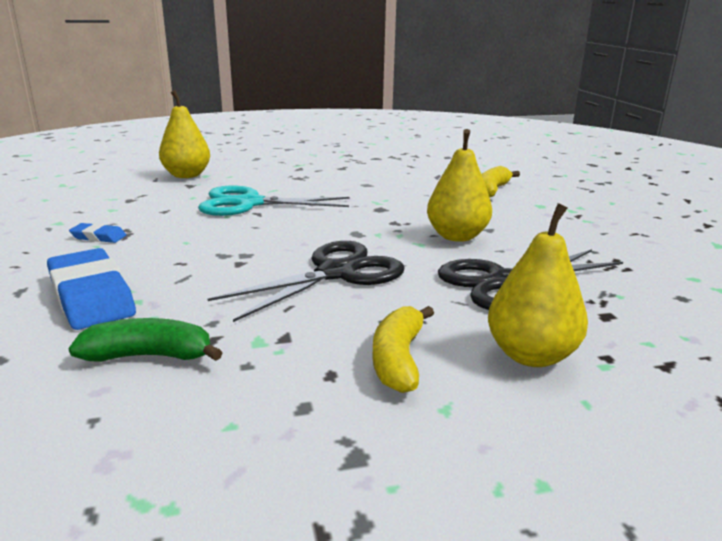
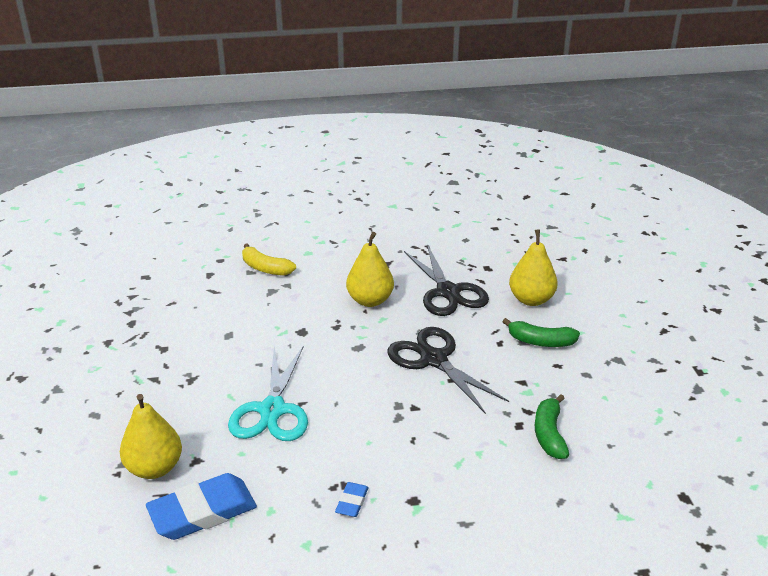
camera: 85 degrees left, 10 degrees up
blue eraser [47,248,136,330] -> blue eraser moved to [146,473,257,540]
yellow banana [372,306,434,393] -> green banana [502,318,580,347]

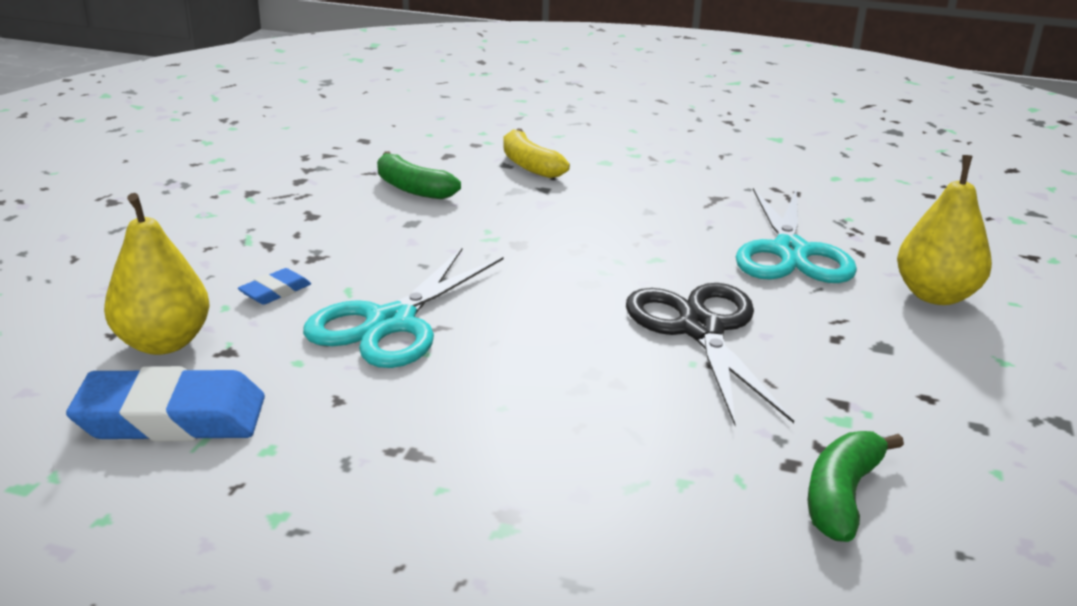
camera: 25 degrees right, 5 degrees down
blue eraser [335,482,369,517] -> blue eraser moved to [238,268,311,305]
yellow pear [346,232,394,307] -> none
black scissors [404,245,489,316] -> turquoise scissors [736,188,857,283]
green banana [502,318,580,347] -> green banana moved to [377,151,461,199]

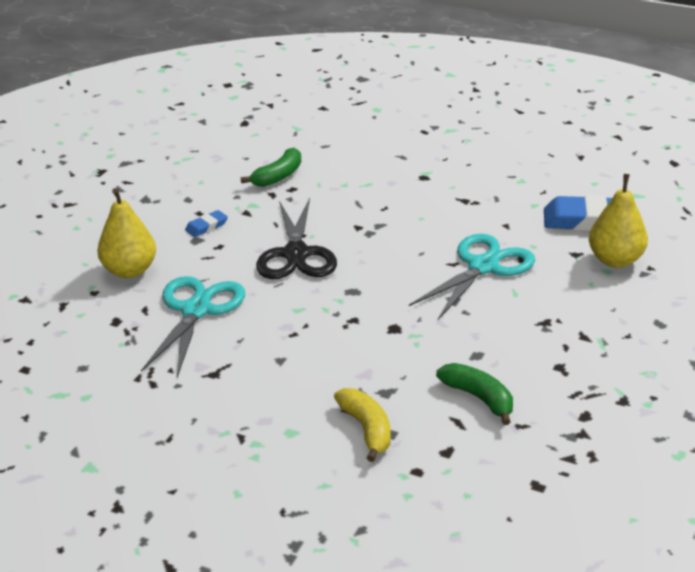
camera: 170 degrees left, 5 degrees up
blue eraser [238,268,311,305] -> blue eraser moved to [185,210,228,237]

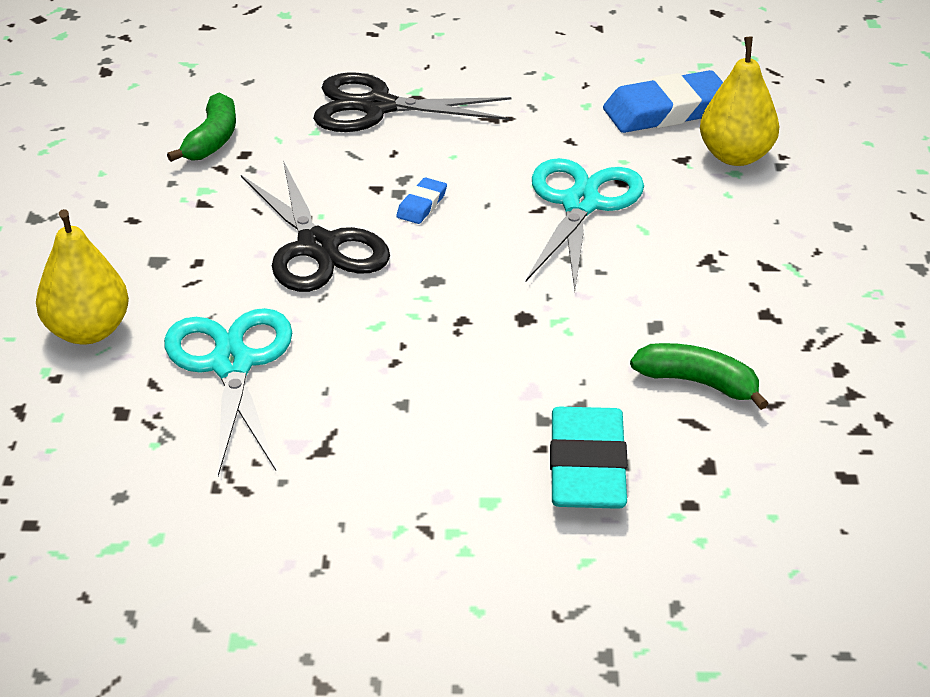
camera: 25 degrees left, 5 degrees up
blue eraser [185,210,228,237] -> blue eraser moved to [396,178,447,224]
yellow banana [334,388,390,462] -> turquoise eraser [550,407,628,509]
none -> black scissors [313,72,512,132]

